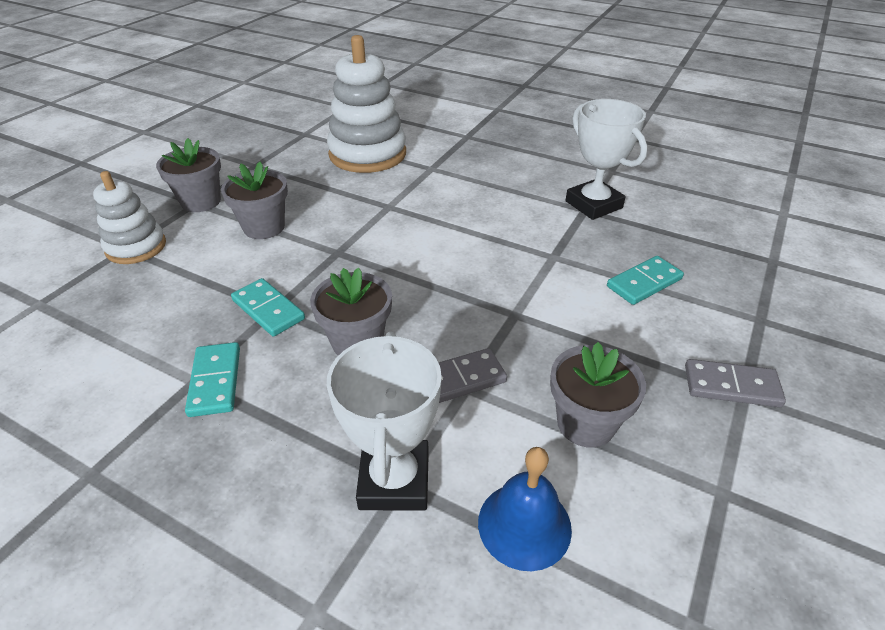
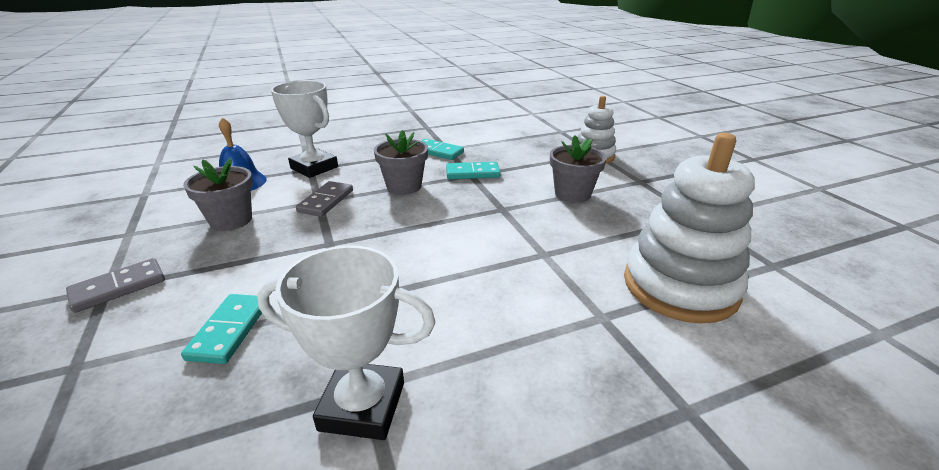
camera: 130 degrees right, 10 degrees down
grey flower pot [156,138,221,212] -> none

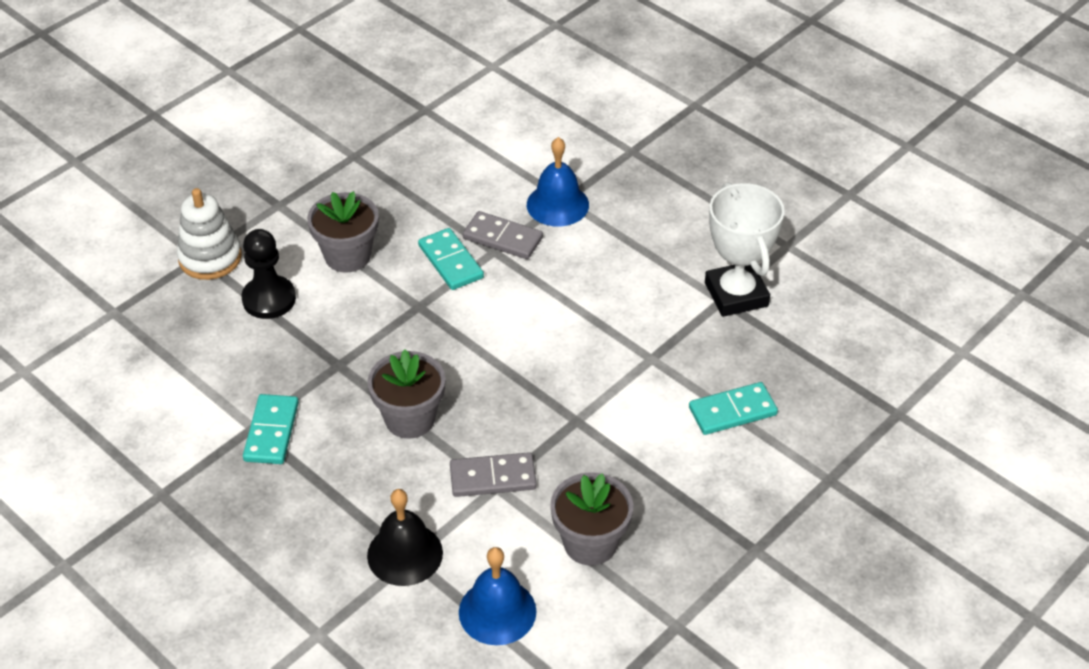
camera: 115 degrees left, 15 degrees up
grey domino [66,258,165,313] -> grey domino moved to [463,211,543,259]
white trophy [271,81,338,178] -> black bell [367,489,443,586]
turquoise domino [446,162,500,179] -> turquoise domino moved to [418,228,484,290]
white stacking toy [624,133,755,323] -> none
none -> black pawn [242,229,296,319]
none -> blue bell [527,137,589,226]

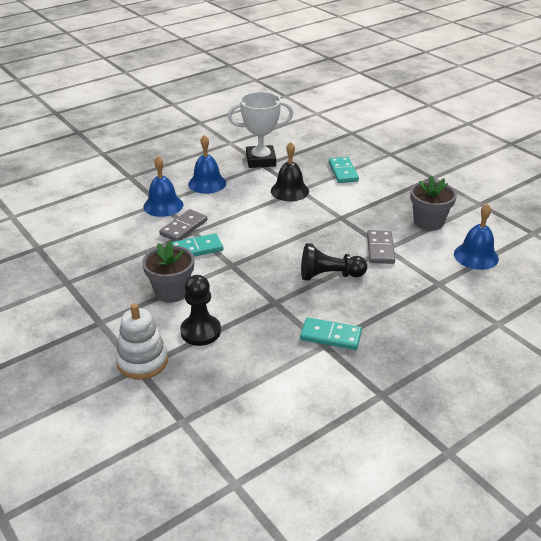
camera: 80 degrees left, 10 degrees down
black bell [367,489,443,586] -> black bell moved to [271,142,309,201]
grey flower pot [368,350,445,439] -> black pawn [301,243,367,281]
none -> blue bell [188,135,226,194]

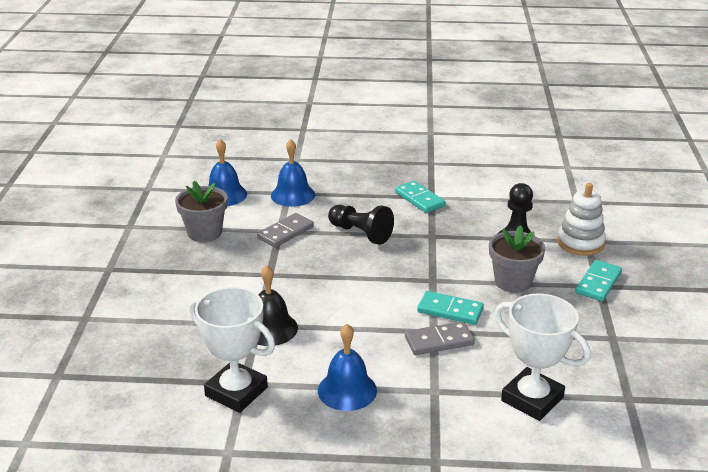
camera: 140 degrees left, 5 degrees down
blue bell [143,156,183,217] -> blue bell moved to [271,139,315,207]
turquoise domino [329,157,359,183] -> turquoise domino moved to [575,260,622,301]
none -> white trophy [494,293,590,421]

